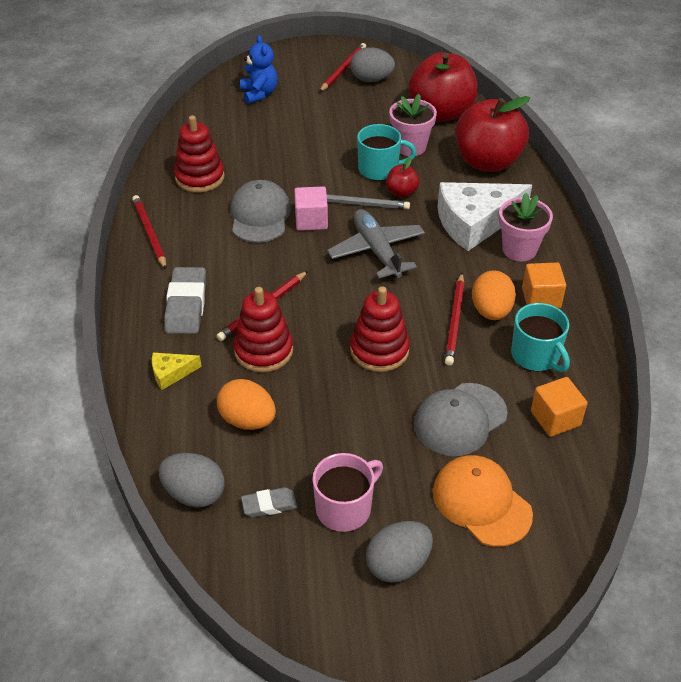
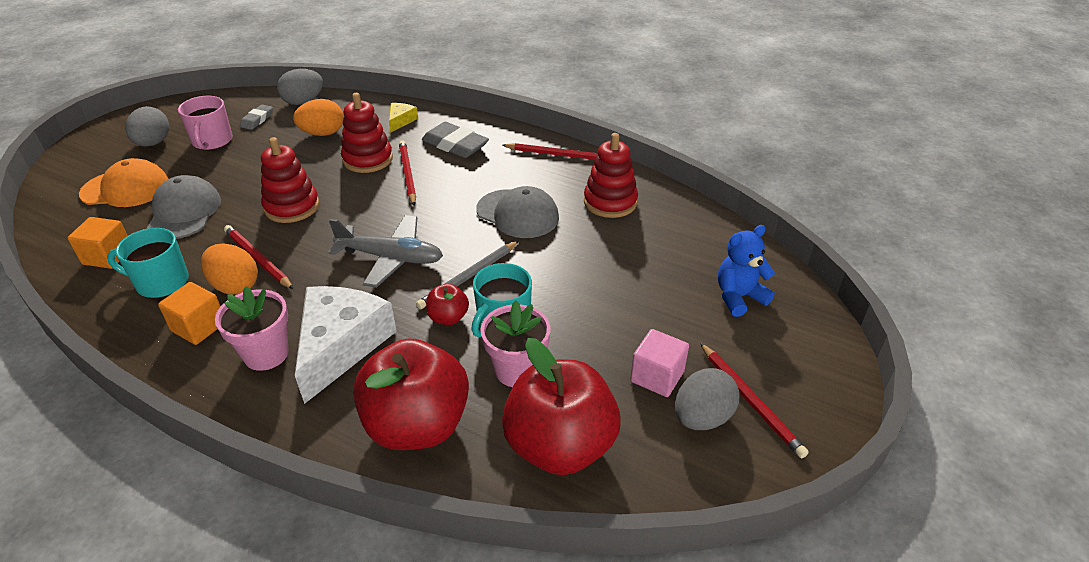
camera: 125 degrees right, 5 degrees down
blue teddy bear [240,35,278,104] -> blue teddy bear turned 135 degrees clockwise [718,225,775,317]
pink cube [294,186,328,231] -> pink cube moved to [630,329,689,397]

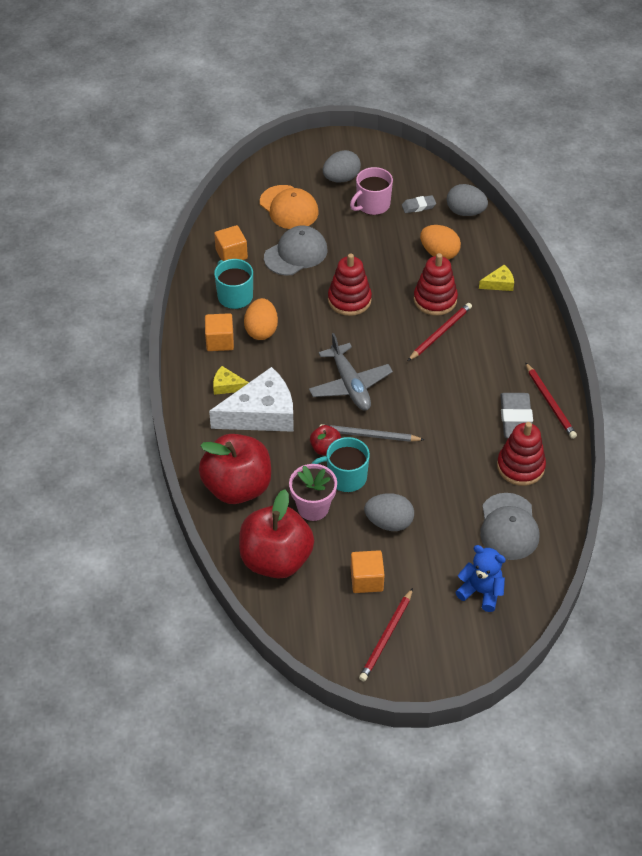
camera: 55 degrees right, 10 degrees up
pink flower pot [215,286,289,371] -> yellow cheese [213,366,249,395]
red pencil [224,225,293,289] -> none
grey eraser [422,122,489,158] -> grey eraser moved to [501,393,533,438]
grey cap [476,186,559,238] -> grey cap moved to [480,493,539,560]
pink cube [630,329,689,397] -> orange cube [351,550,385,593]
grey egg [675,368,740,430] -> grey egg moved to [364,493,414,531]

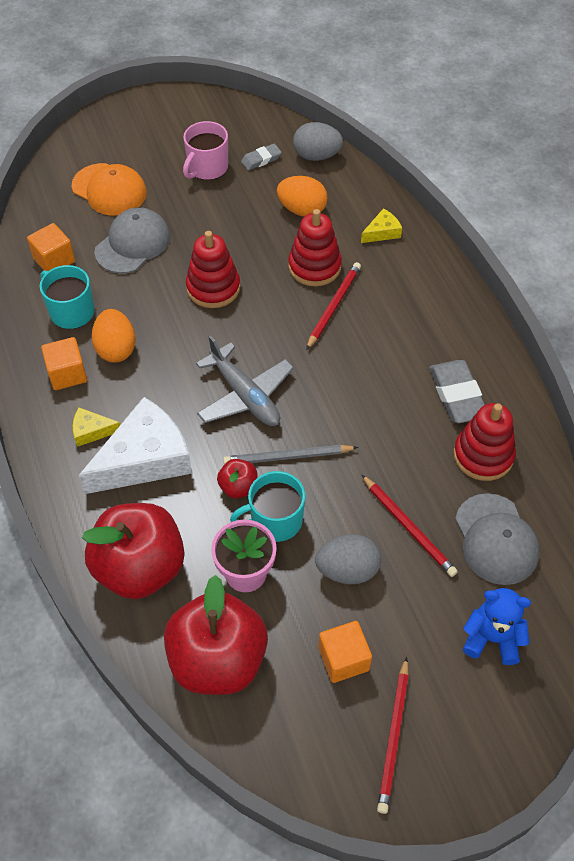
camera: 15 degrees left, 5 degrees up
grey egg [323,150,361,183] -> none
red pencil [525,362,577,439] -> red pencil moved to [362,475,458,577]

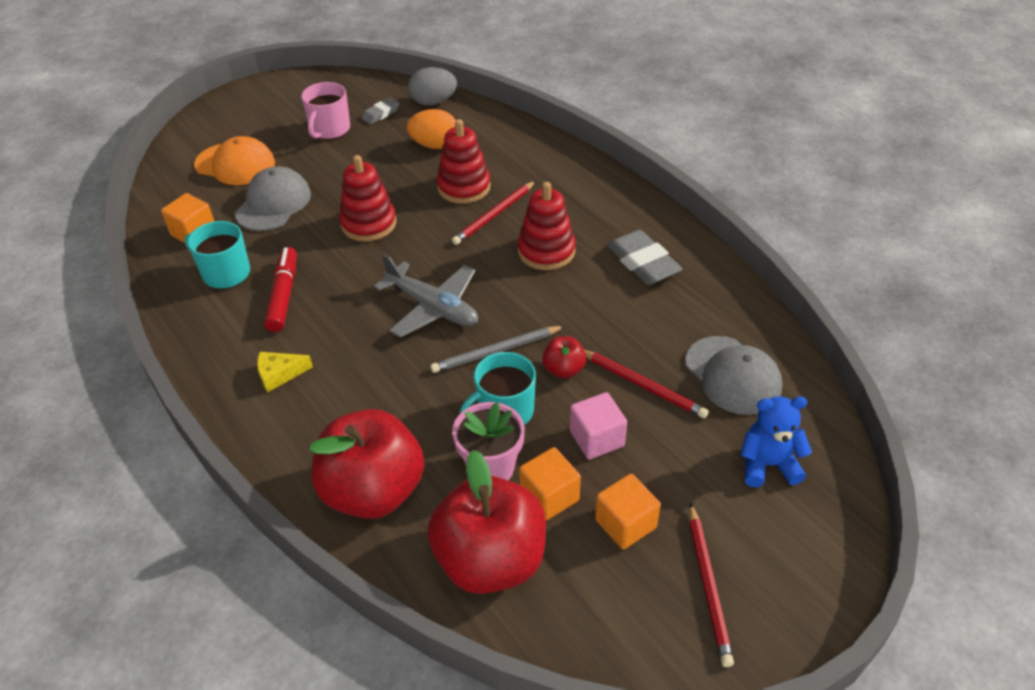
camera: 15 degrees left, 10 degrees down
orange cube [41,337,87,390] -> orange cube moved to [519,447,581,521]
white cheese [79,397,192,494] -> none
orange egg [92,309,136,363] -> red marker [264,247,297,332]
red apple [217,459,258,499] -> red apple moved to [542,336,586,378]
red pencil [306,262,361,350] -> red pencil turned 150 degrees counterclockwise [452,181,536,245]
grey egg [315,534,381,584] -> pink cube [570,392,627,460]
yellow cheese [361,208,402,243] -> none
red stacking toy [453,403,516,481] -> red stacking toy moved to [517,182,576,270]

